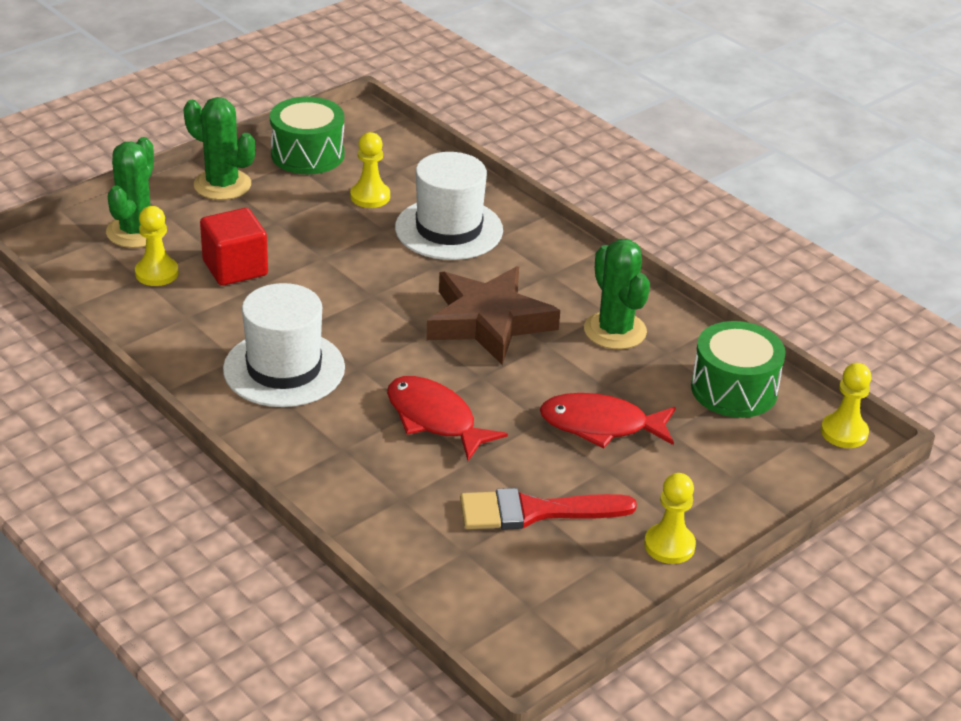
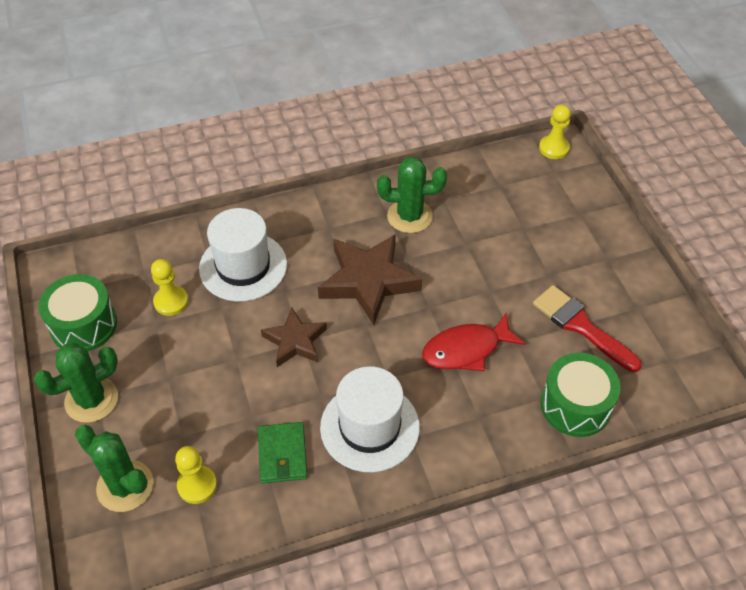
camera: 65 degrees left, 15 degrees up
red cube [200,208,268,286] -> none
red brush [460,488,637,530] -> red brush turned 120 degrees clockwise [533,285,642,372]
red fish [540,393,676,448] -> none
yellow pawn [644,473,696,564] -> none
green drum [691,321,786,418] -> green drum moved to [541,353,621,437]
none -> green wallet [258,422,308,483]
none -> brown star [261,307,327,367]

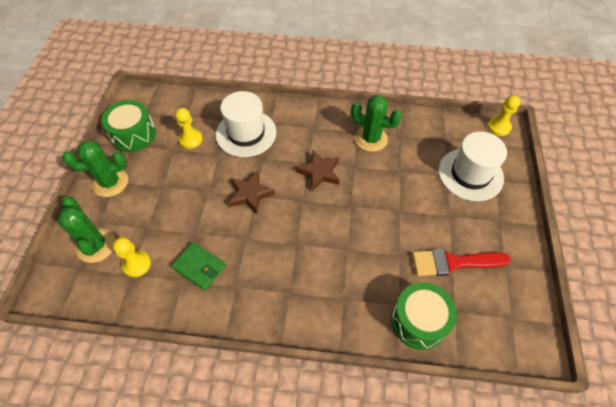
camera: 25 degrees right, 5 degrees up
green wallet [258,422,308,483] -> green wallet turned 75 degrees counterclockwise [171,242,226,291]
brown star [318,234,422,325] -> brown star [296,150,339,191], size x0.61
white hat [320,366,420,472] -> white hat moved to [438,132,507,201]
red fish [422,313,525,371] -> none
red brush [533,285,642,372] -> red brush turned 75 degrees counterclockwise [412,249,511,276]

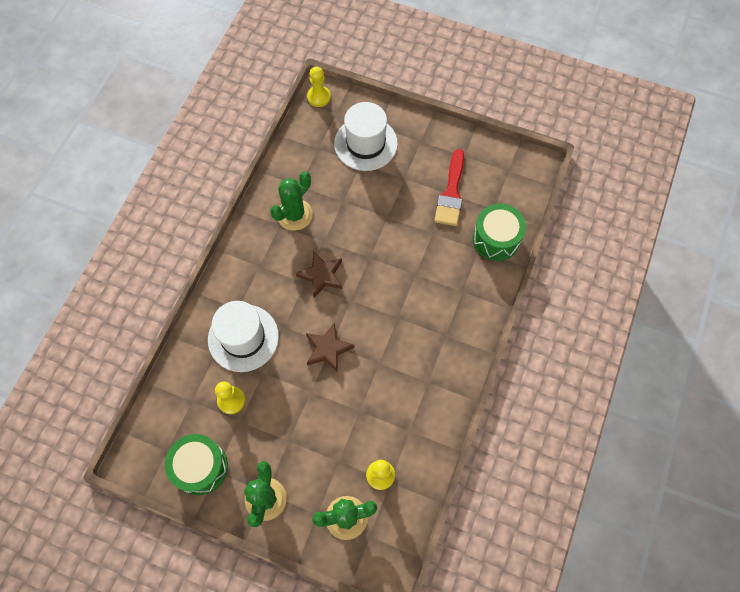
camera: 75 degrees left, 10 degrees up
green wallet [171,242,226,291] -> none

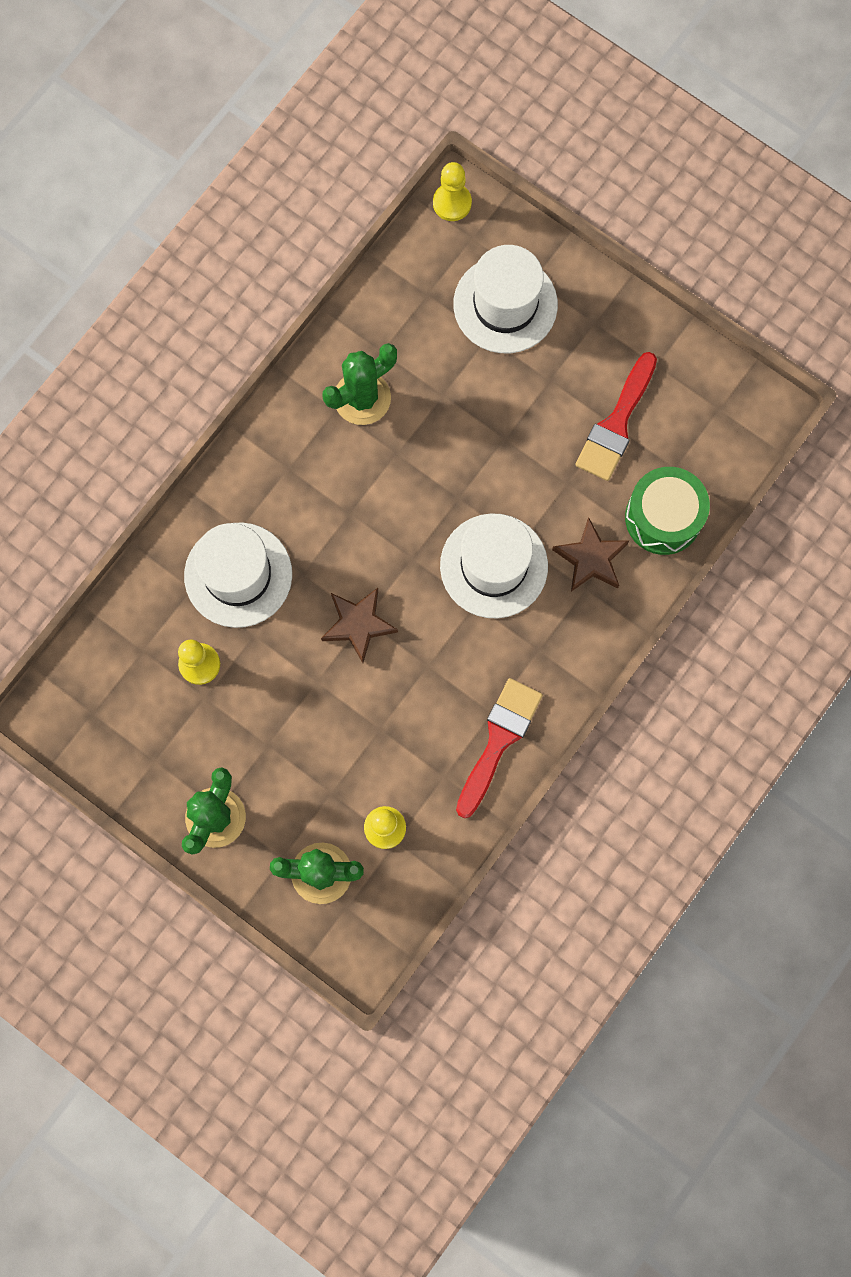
camera: 15 degrees right, 10 degrees up
green drum [165,434,228,495] -> none
brown star [296,251,342,298] -> brown star moved to [552,517,629,592]
none -> white hat [440,513,548,619]
none -> red brush [456,678,543,818]

